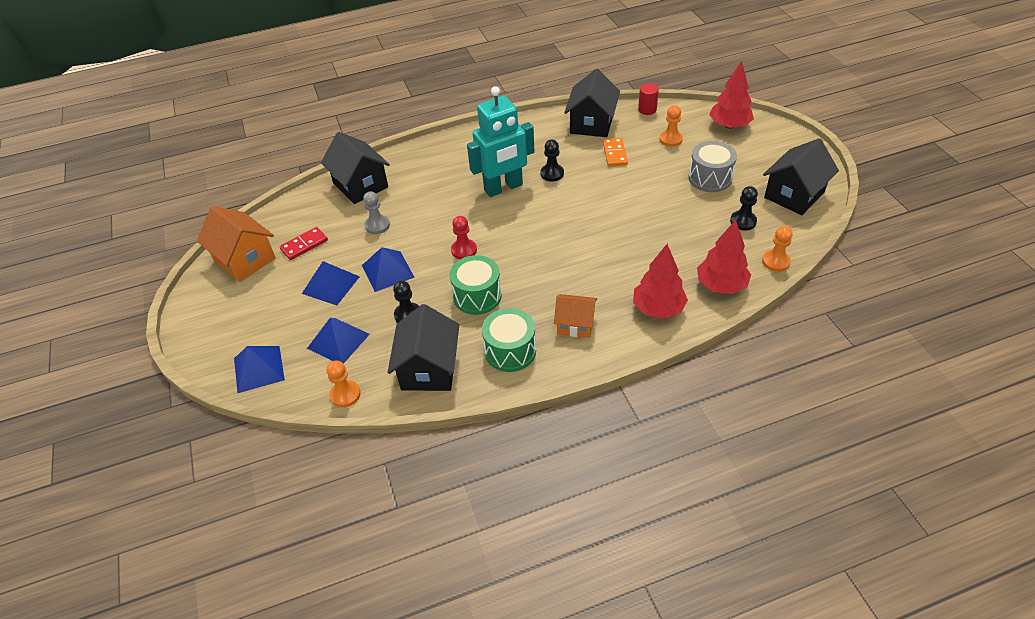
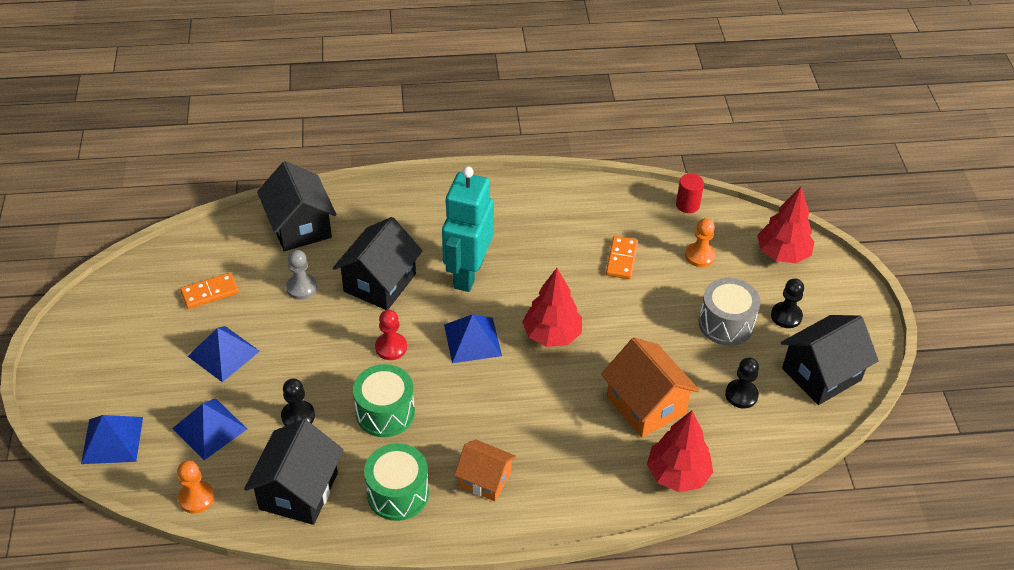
camera: 10 degrees right, 0 degrees up
orange house [197,206,276,282] -> orange house moved to [601,337,700,437]
red domino [279,227,328,260] -> orange domino [180,273,239,309]
blue pyramid [362,247,415,292] -> blue pyramid moved to [444,314,502,363]
turquoise robot [467,86,534,197] -> turquoise robot turned 120 degrees clockwise [442,166,494,292]
black pawn [541,139,564,181] -> black pawn moved to [771,278,804,328]
black house [564,69,620,137] -> black house moved to [333,217,423,310]
red tree [633,244,688,319] -> red tree moved to [522,268,582,347]
orange pawn [762,226,793,272] -> none

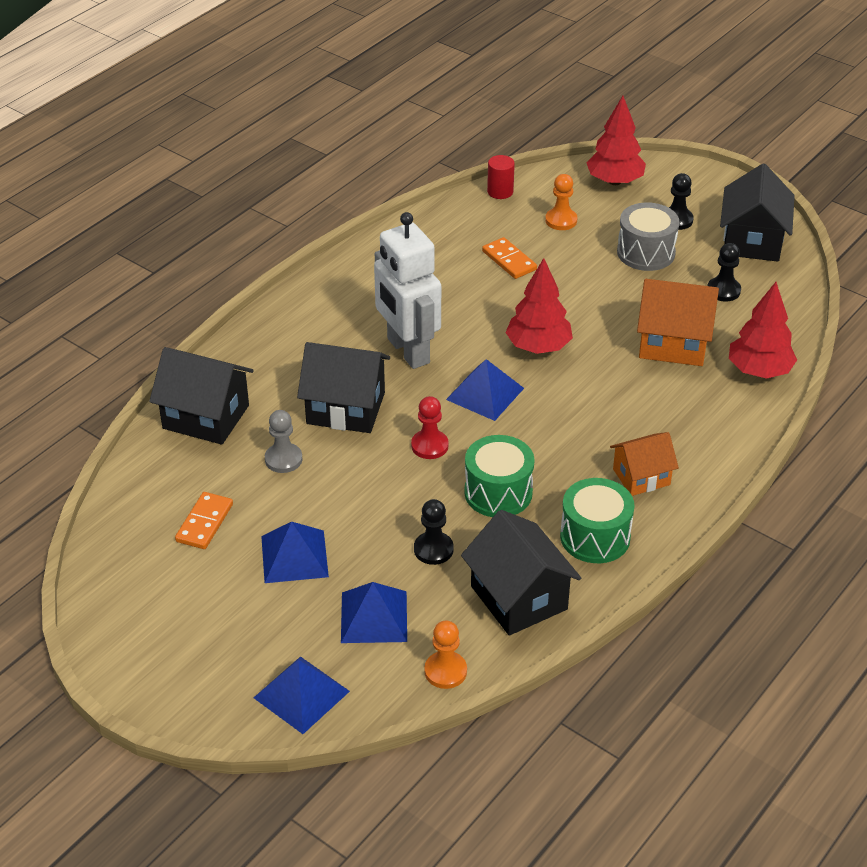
camera: 45 degrees left, 5 degrees down
black house [333,217,423,310] -> black house turned 60 degrees counterclockwise [297,342,390,433]
turquoise robot [442,166,494,292] -> white robot [374,212,441,369]

